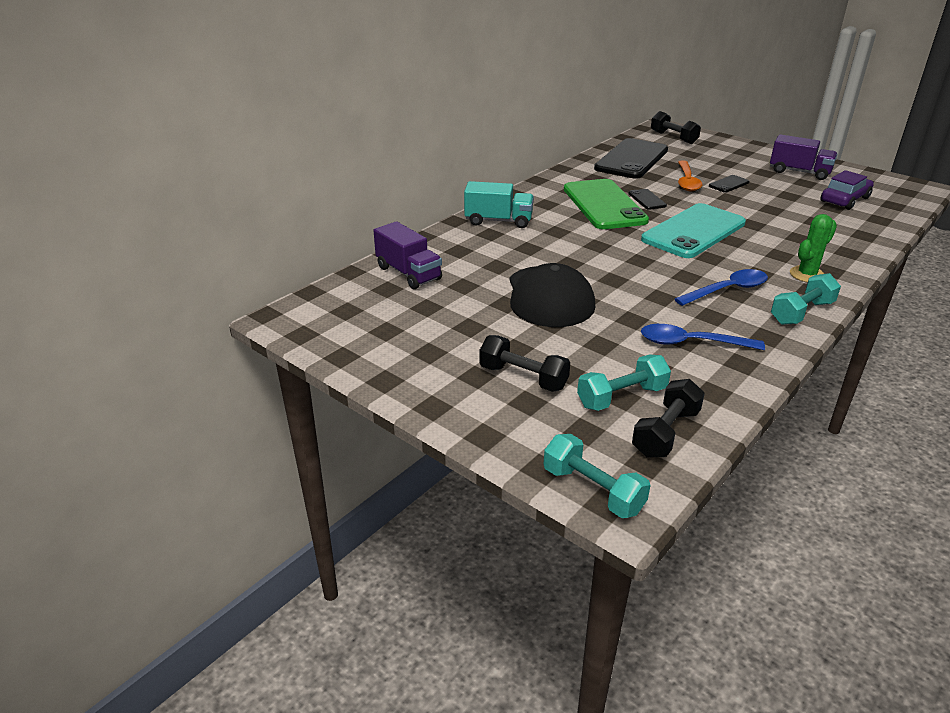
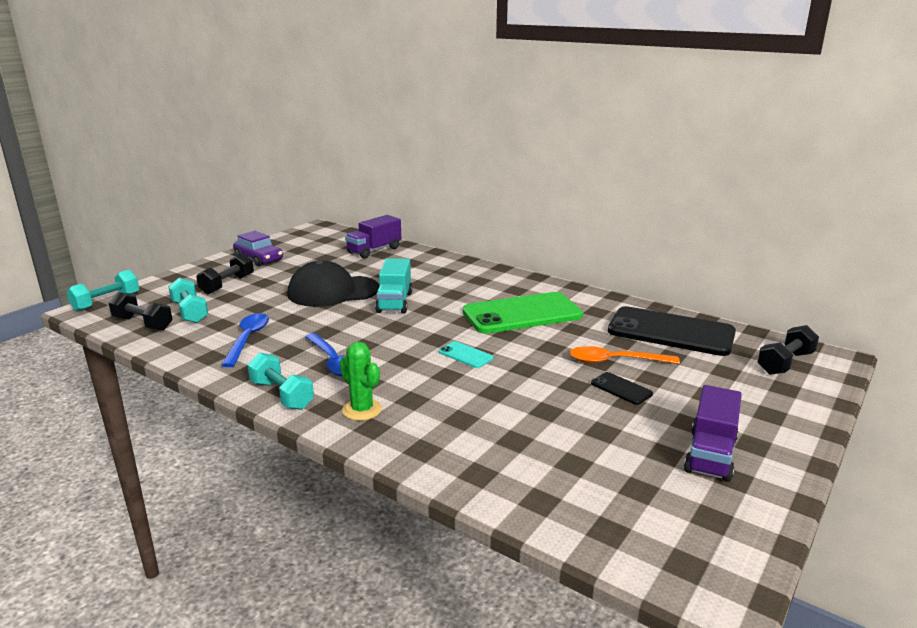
camera: 85 degrees right, 10 degrees down
turquoise truck [464,181,534,228] -> turquoise truck moved to [375,258,412,314]
black phone [628,189,667,210] -> none
turquoise phone [641,203,746,258] -> turquoise phone [439,341,493,368], size x0.42
purple car [820,170,874,210] -> purple car moved to [233,231,283,266]

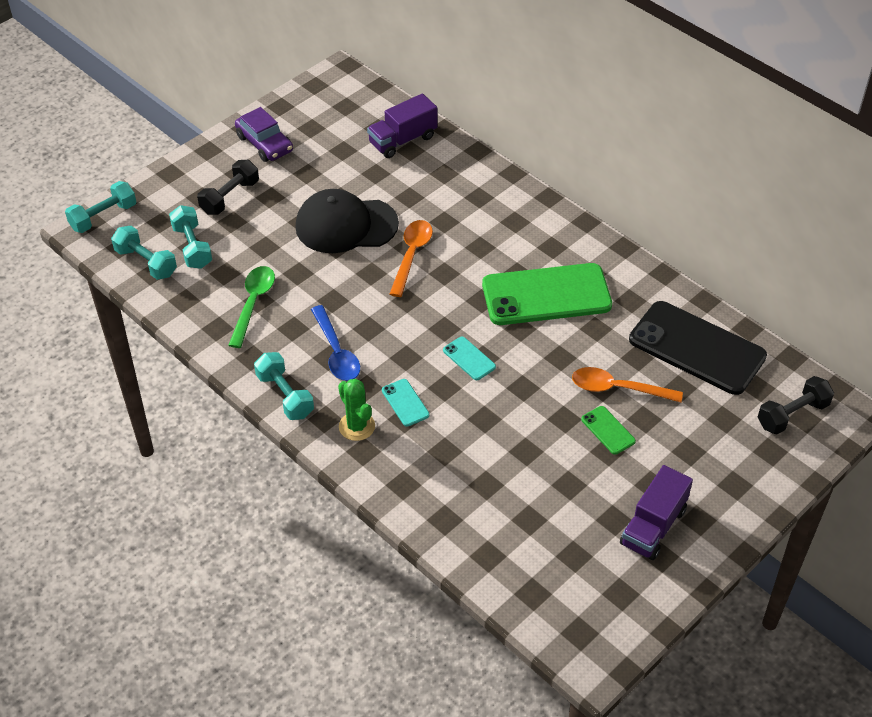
camera: 10 degrees right, 25 degrees up
black dumbbell [109,292,173,331] -> turquoise dumbbell [111,226,177,280]
blue spoon [221,313,269,367] -> green spoon [228,266,275,348]
turquoise truck [375,258,412,314] -> orange spoon [389,220,433,297]
black phone [591,372,653,405] -> green phone [581,406,636,455]
none -> turquoise phone [382,379,429,427]

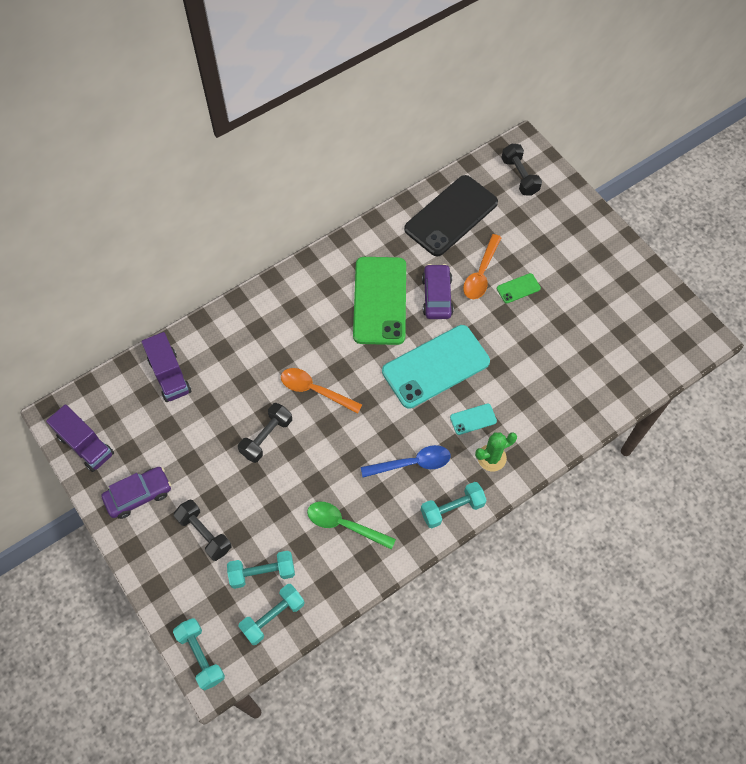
camera: 80 degrees left, 15 degrees up
black cap [296,189,399,253] -> black dumbbell [238,403,292,463]
turquoise phone [443,337,496,380] -> turquoise phone [382,325,490,409], size x2.39
purple truck [620,465,693,560] -> purple truck moved to [46,404,114,472]
none -> purple car [422,264,454,319]

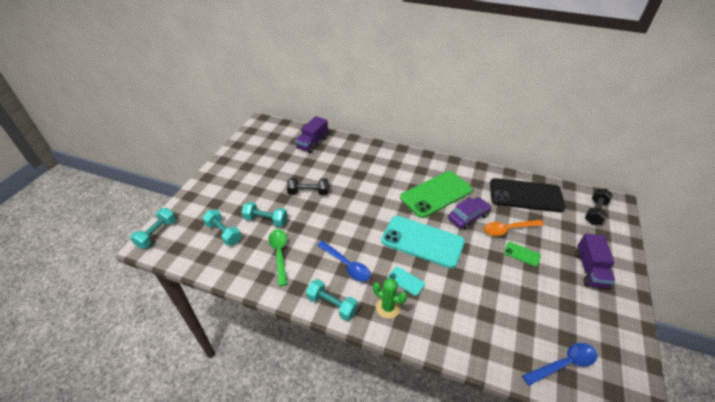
camera: 55 degrees right, 20 degrees down
purple truck [46,404,114,472] -> purple truck moved to [575,234,616,289]
purple car [101,467,171,519] -> none
black dumbbell [174,499,232,561] -> none
turquoise dumbbell [238,584,305,645] -> turquoise dumbbell moved to [241,202,288,227]
orange spoon [281,368,362,414] -> none
none -> blue spoon [522,343,598,386]

